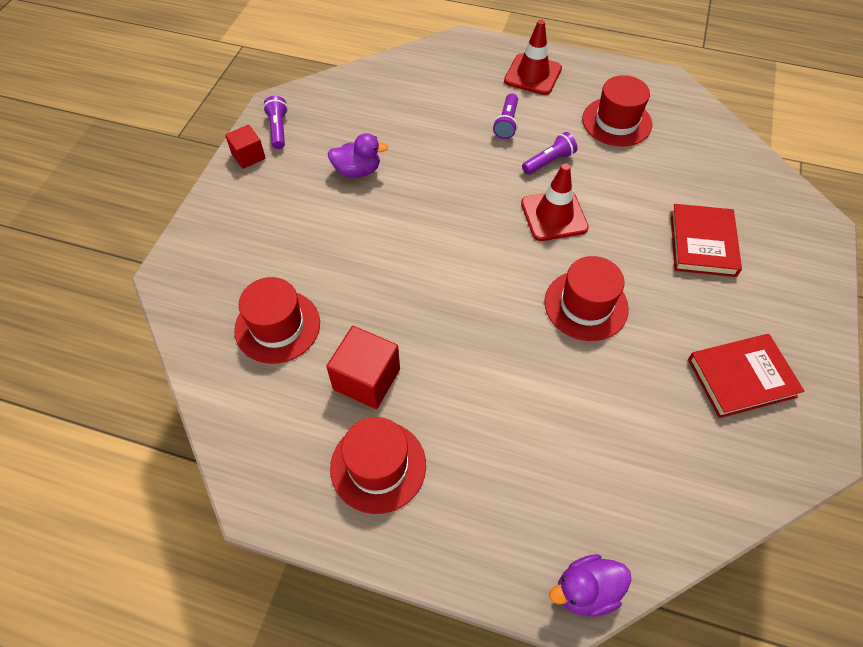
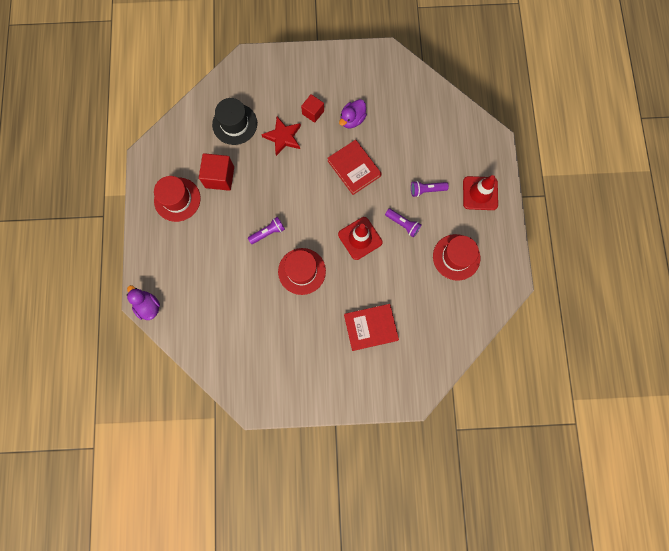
camera: 70 degrees right, 20 degrees up
red cube [225,125,266,169] -> red cube moved to [301,94,324,123]
red hat [234,277,320,364] -> black hat [212,98,257,145]
purple flashlight [263,96,288,149] -> purple flashlight moved to [248,217,285,244]
purple duck [328,133,388,178] -> purple duck turned 60 degrees clockwise [339,99,367,129]
red book [688,334,804,418] -> red book moved to [327,140,382,195]
none -> red star [261,117,301,156]

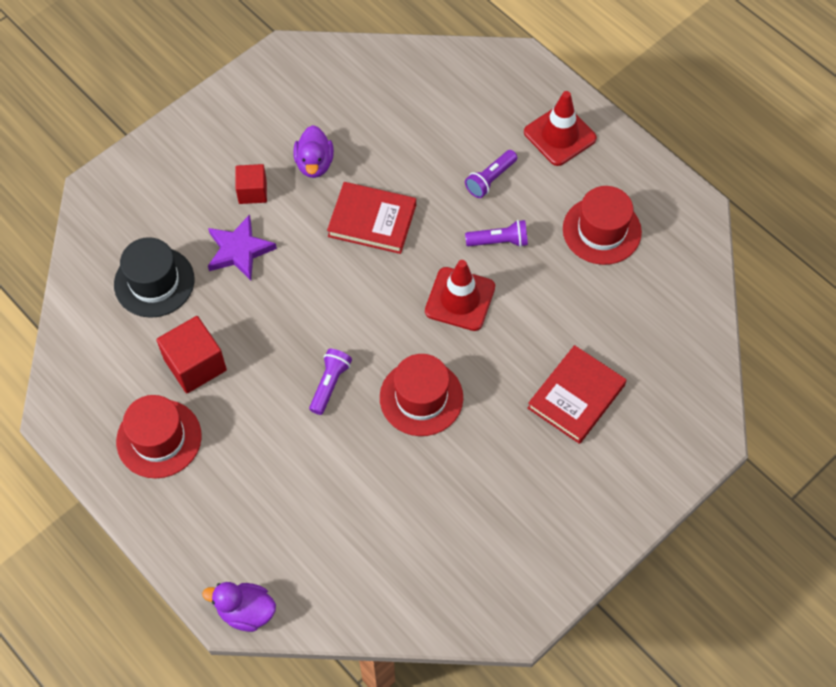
camera: 40 degrees left, 15 degrees down
red star [261,117,301,156] -> purple star [208,215,277,280]

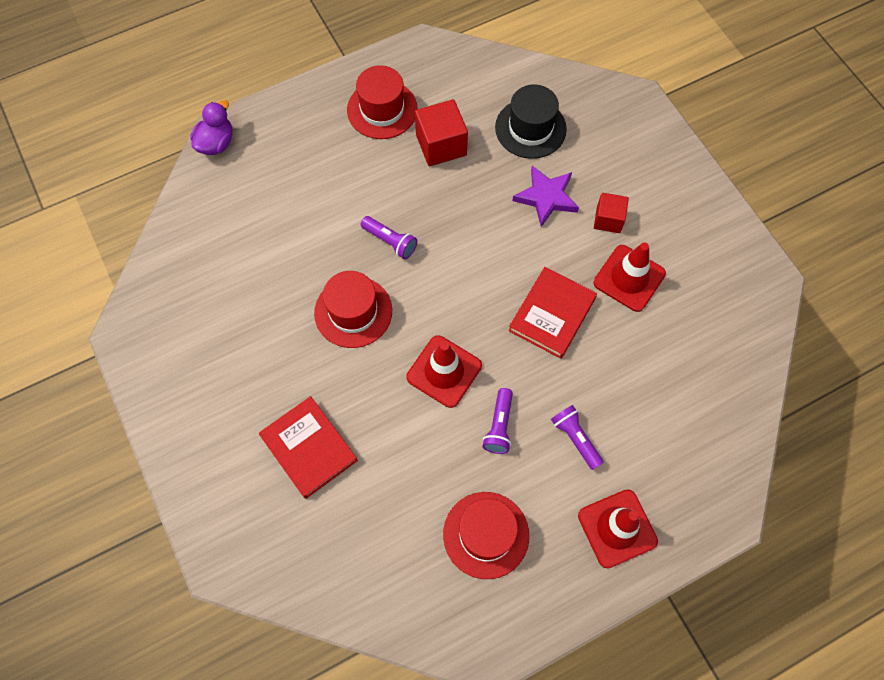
camera: 105 degrees right, 5 degrees up
purple duck [293,125,334,178] -> red traffic cone [593,243,666,312]

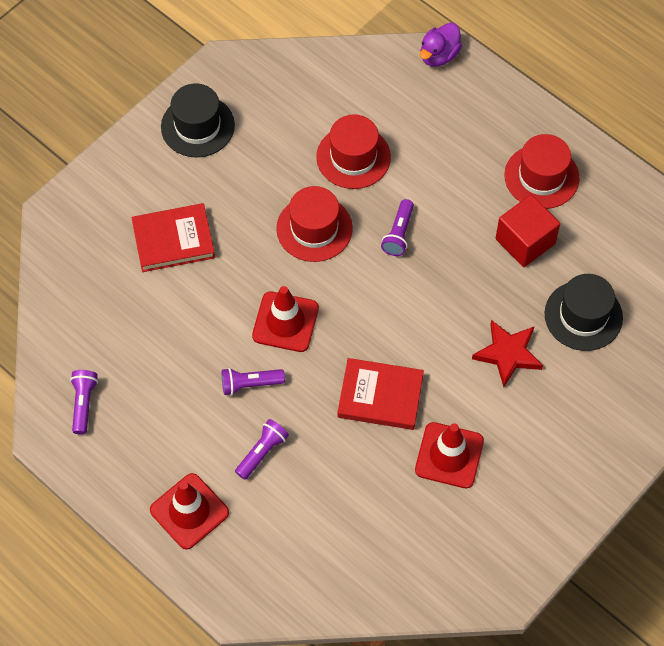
camera: 70 degrees right, 5 degrees down
purple duck [190,100,233,155] -> purple duck turned 120 degrees clockwise [420,22,462,67]
red book [259,396,358,499] -> red book turned 45 degrees clockwise [131,203,215,272]
red hat [443,492,529,579] -> red hat moved to [316,114,391,189]
purple star [512,166,579,227] -> red star [472,320,543,387]
red cube [594,193,629,233] -> none
none -> purple flashlight [70,370,98,435]
none -> black hat [161,83,235,157]

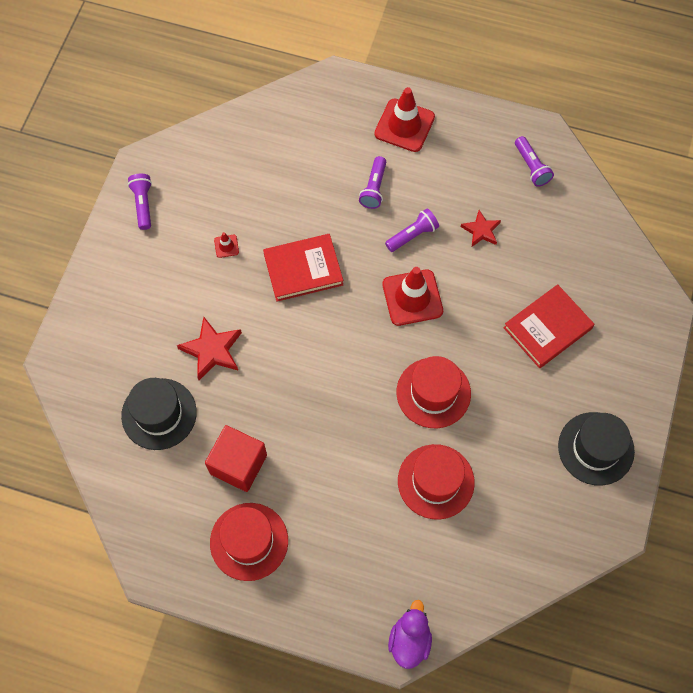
camera: 155 degrees right, 5 degrees up
purple flashlight [381,199,414,256] -> purple flashlight moved to [128,174,152,230]
red traffic cone [415,422,484,488] -> red traffic cone [214,232,239,258], size x0.44
none -> red star [461,210,501,247]

